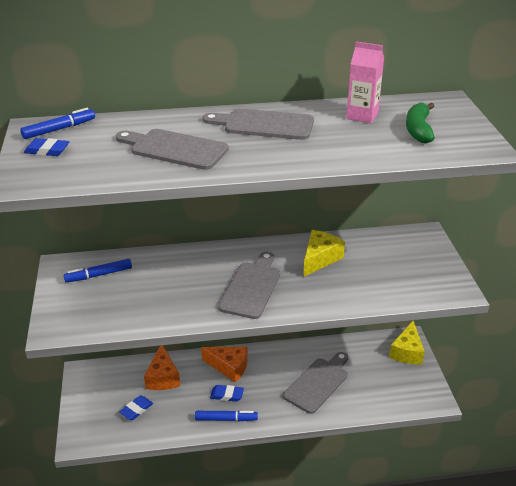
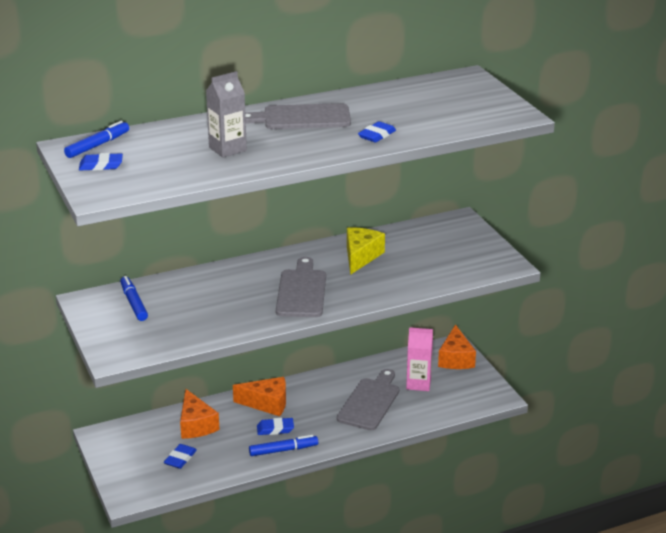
camera: 15 degrees left, 5 degrees down
blue marker [64,259,132,283] -> blue marker turned 105 degrees clockwise [120,276,148,321]
grey cutting board [116,129,229,170] -> grey carton [206,71,247,158]
pink carton [346,41,384,123] -> pink carton moved to [406,327,433,391]
yellow cheese [389,321,425,364] -> orange cheese [438,324,476,369]
green banana [406,103,435,143] -> none
none -> blue eraser [358,121,396,142]

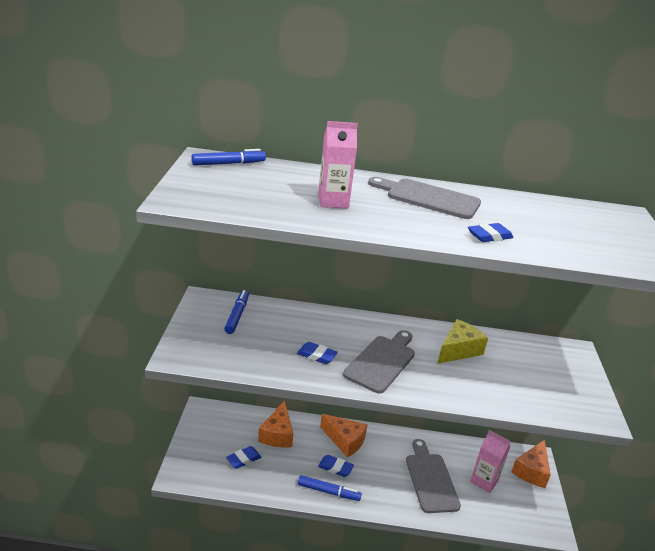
camera: 25 degrees right, 0 degrees up
blue eraser [79,153,123,171] -> blue eraser moved to [297,342,338,364]
grey carton [206,71,247,158] -> pink carton [318,121,358,209]
grey cutting board [337,369,399,430] -> grey cutting board turned 60 degrees counterclockwise [406,439,461,513]

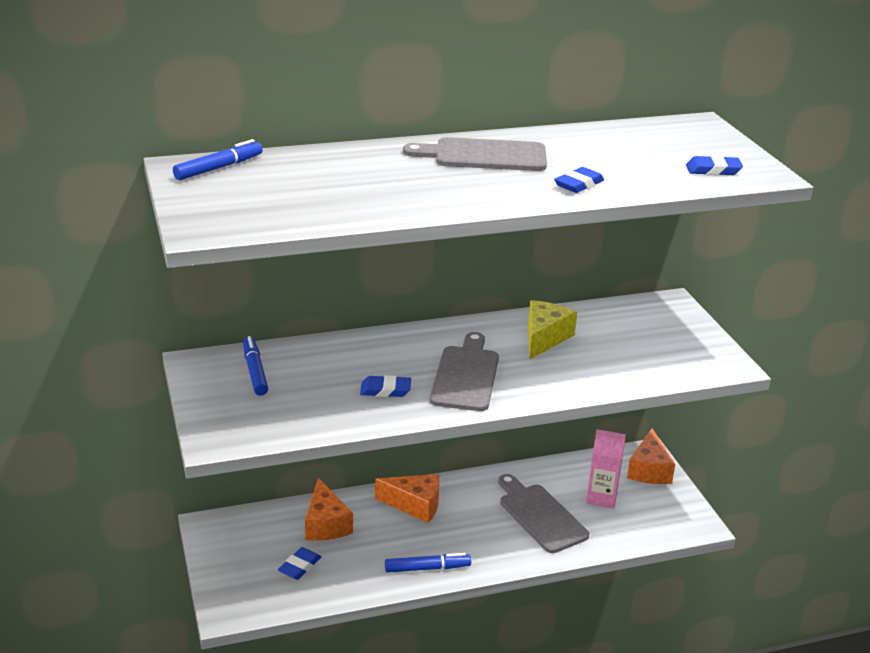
camera: 20 degrees left, 0 degrees up
pink carton [318,121,358,209] -> none
blue eraser [318,455,354,477] -> blue eraser moved to [686,155,743,175]

